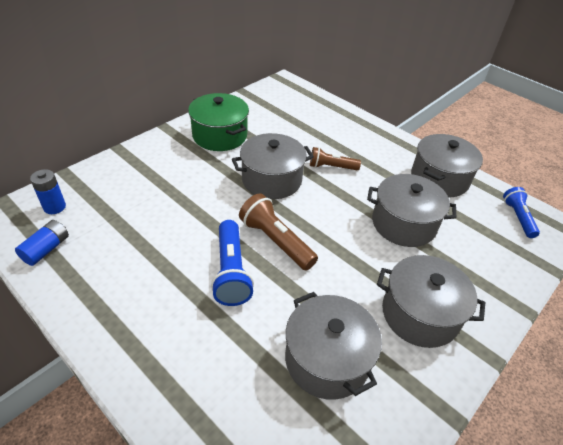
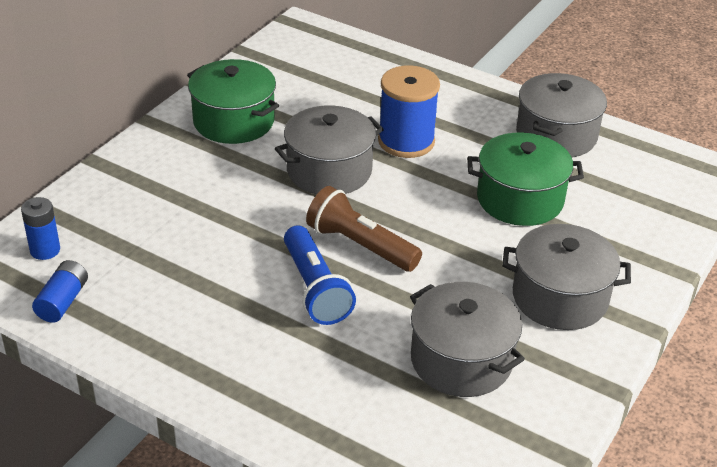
camera: 10 degrees left, 5 degrees down
brown flashlight [310,147,361,170] -> blue spool [378,65,440,158]
grey pot [367,174,456,247] -> green pot [467,133,584,226]
blue flashlight [503,187,540,238] -> none

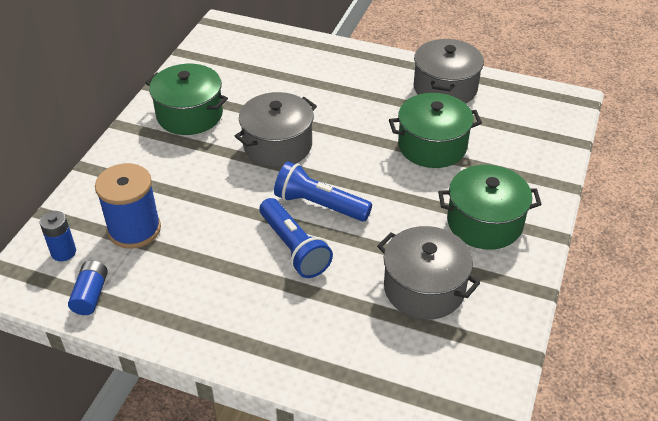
camera: 10 degrees left, 5 degrees up
brown flashlight [306,186,422,272] -> blue flashlight [274,161,372,221]
blue spool [378,65,440,158] -> blue spool moved to [95,163,161,249]
grey pot [502,224,631,330] -> green pot [438,165,542,250]

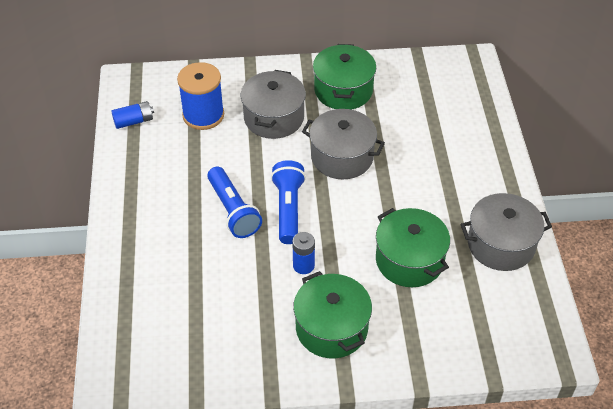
camera: 65 degrees right, 5 degrees up
blue battery [40,211,76,261] -> blue battery moved to [292,232,315,274]
blue flashlight [260,198,333,278] -> blue flashlight turned 60 degrees counterclockwise [207,166,262,238]
grey pot [377,226,480,320] -> grey pot moved to [241,70,306,139]

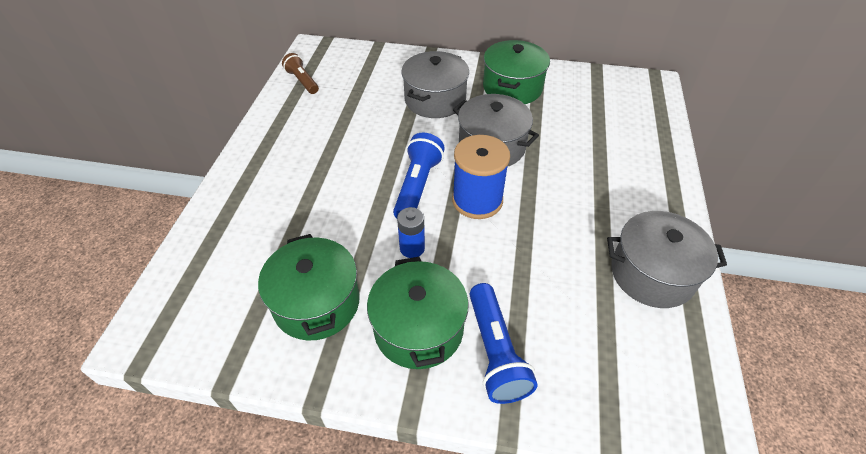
camera: 15 degrees right, 0 degrees up
blue battery [111,101,154,129] -> brown flashlight [282,53,319,94]
blue spool [177,62,224,130] -> blue spool moved to [452,135,510,219]
blue flashlight [207,166,262,238] -> blue flashlight moved to [469,283,538,404]
green pot [376,208,450,287] -> green pot moved to [258,234,360,340]

